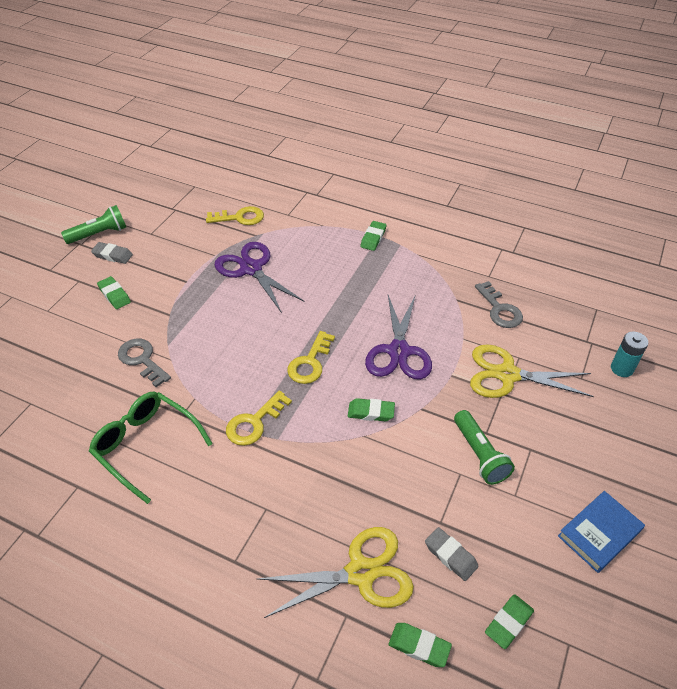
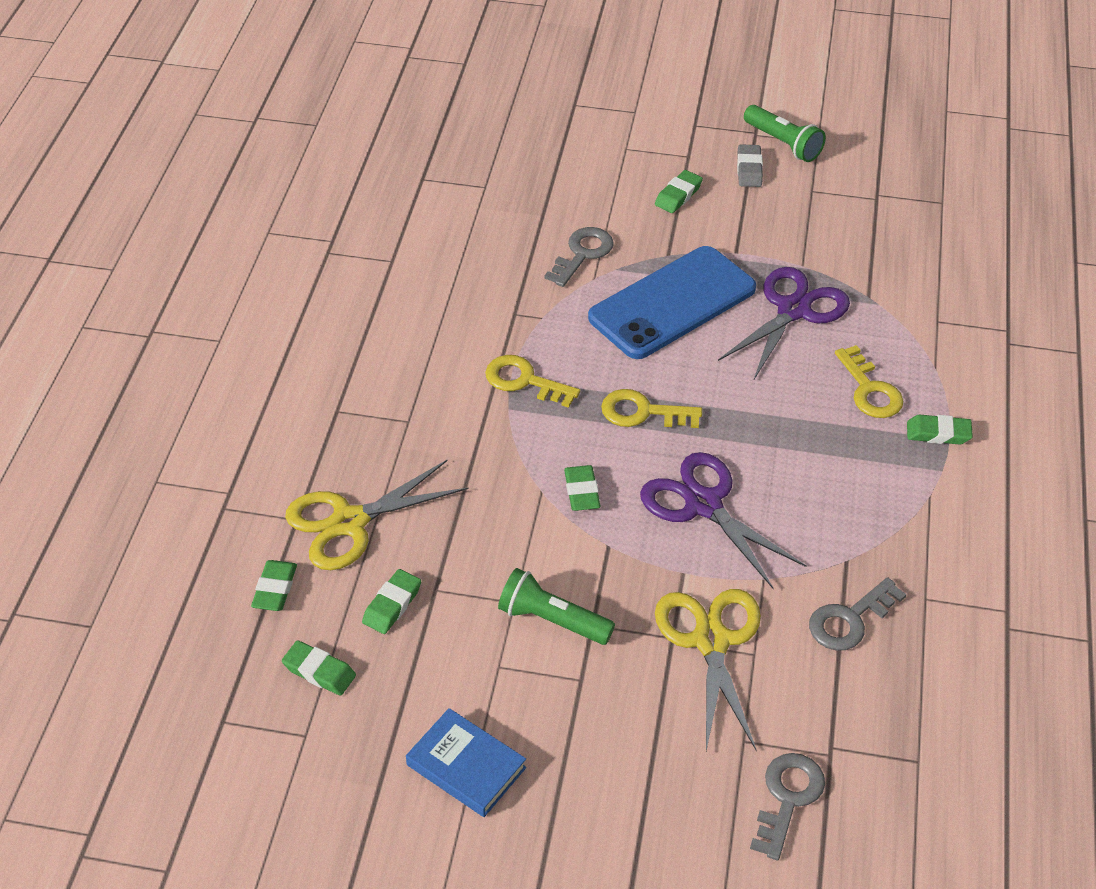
camera: 75 degrees right, 0 degrees up
green glasses [89,392,213,504] -> none
yellow key [206,206,264,225] -> yellow key moved to [835,345,903,418]
yellow scissors [258,527,414,618] -> yellow scissors turned 90 degrees clockwise [285,459,468,570]
purple scissors [365,294,432,379] -> purple scissors turned 60 degrees clockwise [640,452,807,589]
grey eraser [425,527,479,581] -> green eraser [362,569,421,634]
green flashlight [454,410,515,485] -> green flashlight turned 60 degrees clockwise [498,568,615,645]
turquoise battery [611,332,648,377] -> grey key [750,753,825,860]
none -> blue phone [588,246,756,359]

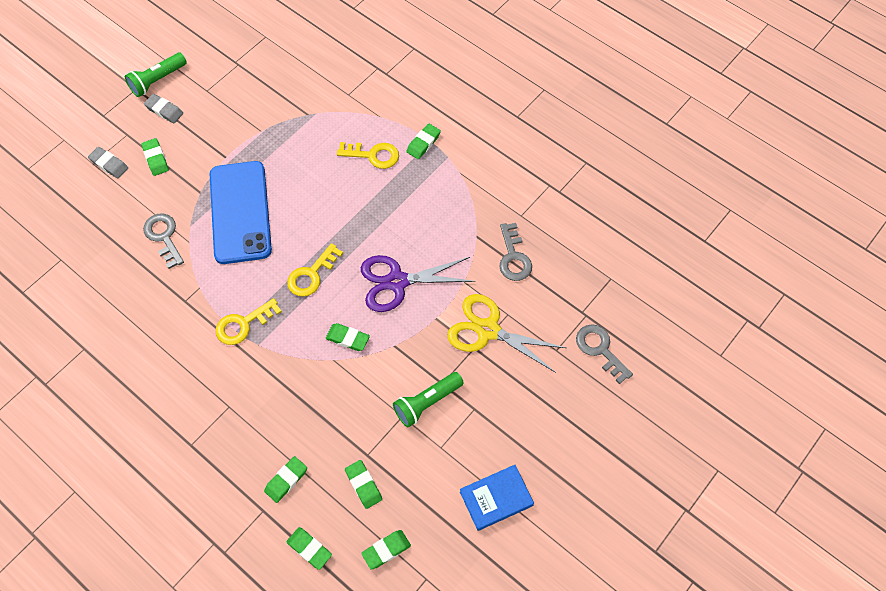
camera: 60 degrees left, 15 degrees up
yellow scissors [285,459,468,570] -> green eraser [264,456,307,503]
purple scissors [718,267,850,379] -> none
green flashlight [744,105,826,162] -> green flashlight turned 150 degrees clockwise [125,53,187,97]
none -> grey eraser [88,147,128,178]

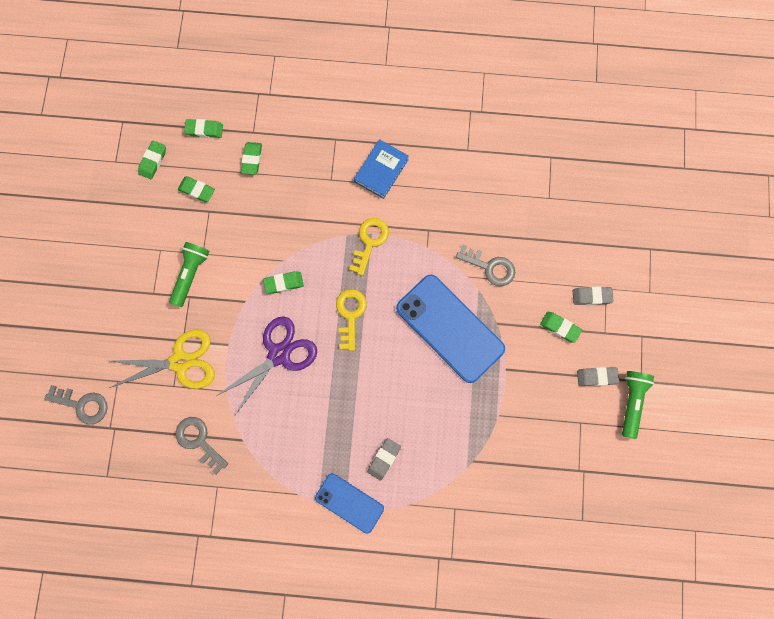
camera: 145 degrees right, 15 degrees up
yellow key [337,142,399,169] -> grey eraser [367,438,401,481]
green eraser [406,124,441,159] -> blue phone [315,473,384,534]
blue book [460,465,534,531] -> blue book moved to [354,139,409,199]

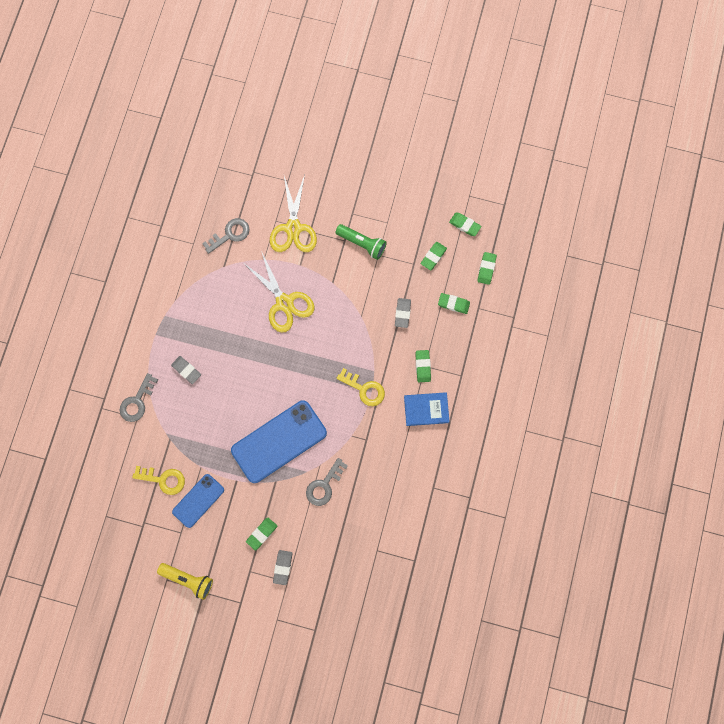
camera: 100 degrees right, 0 degrees up
grey key [45,385,108,425] -> grey key moved to [119,373,158,422]
purple scissors [216,316,317,415] -> yellow scissors [245,251,315,333]
green eraser [263,271,304,294] -> green eraser moved to [416,350,431,382]
blue phone [315,473,384,534] -> blue phone moved to [172,474,224,528]
yellow key [336,289,367,351] -> yellow key moved to [132,466,185,495]
blue book [354,139,409,199] -> blue book turned 45 degrees counterclockwise [404,392,450,426]
grey eraser [577,367,619,386] -> grey eraser moved to [395,298,411,328]
green flashlight [622,371,654,439] -> yellow flashlight [157,563,213,600]

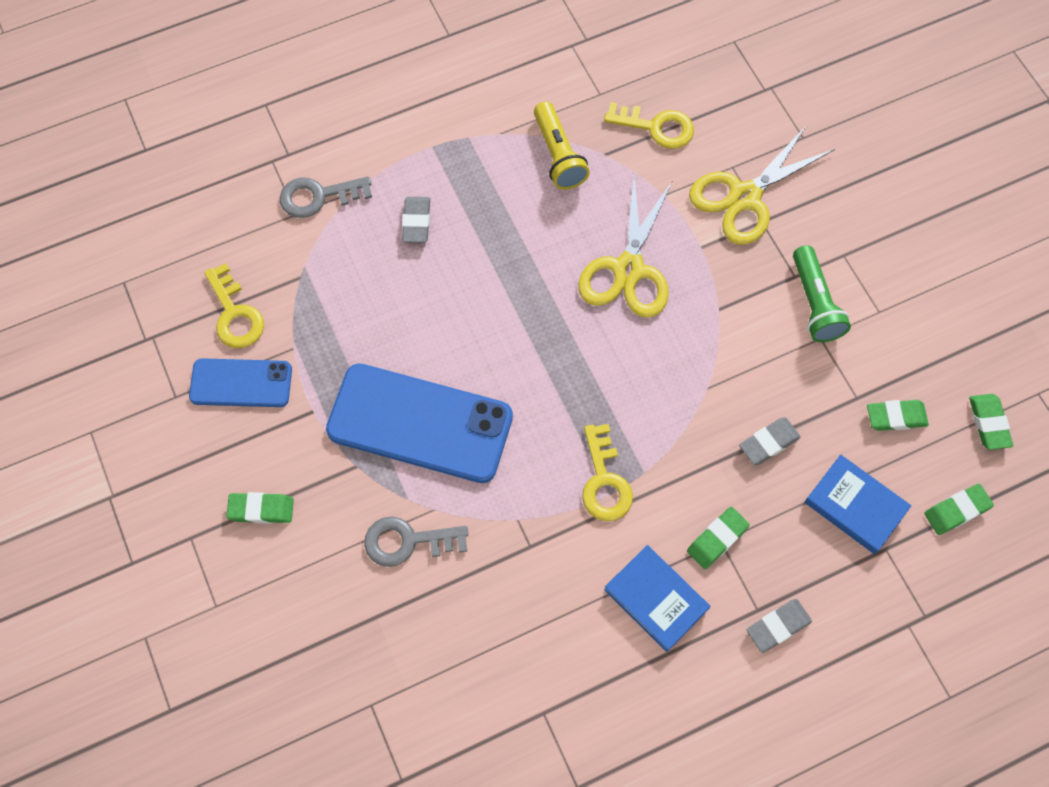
camera: 50 degrees right, 10 degrees down
yellow flashlight [157,563,213,600] -> yellow flashlight moved to [534,101,590,190]
grey key [202,218,250,254] -> yellow key [604,102,694,149]
grey eraser [273,550,292,585] -> grey eraser moved to [747,599,812,653]
green eraser [438,293,470,314] -> blue book [804,455,911,554]

